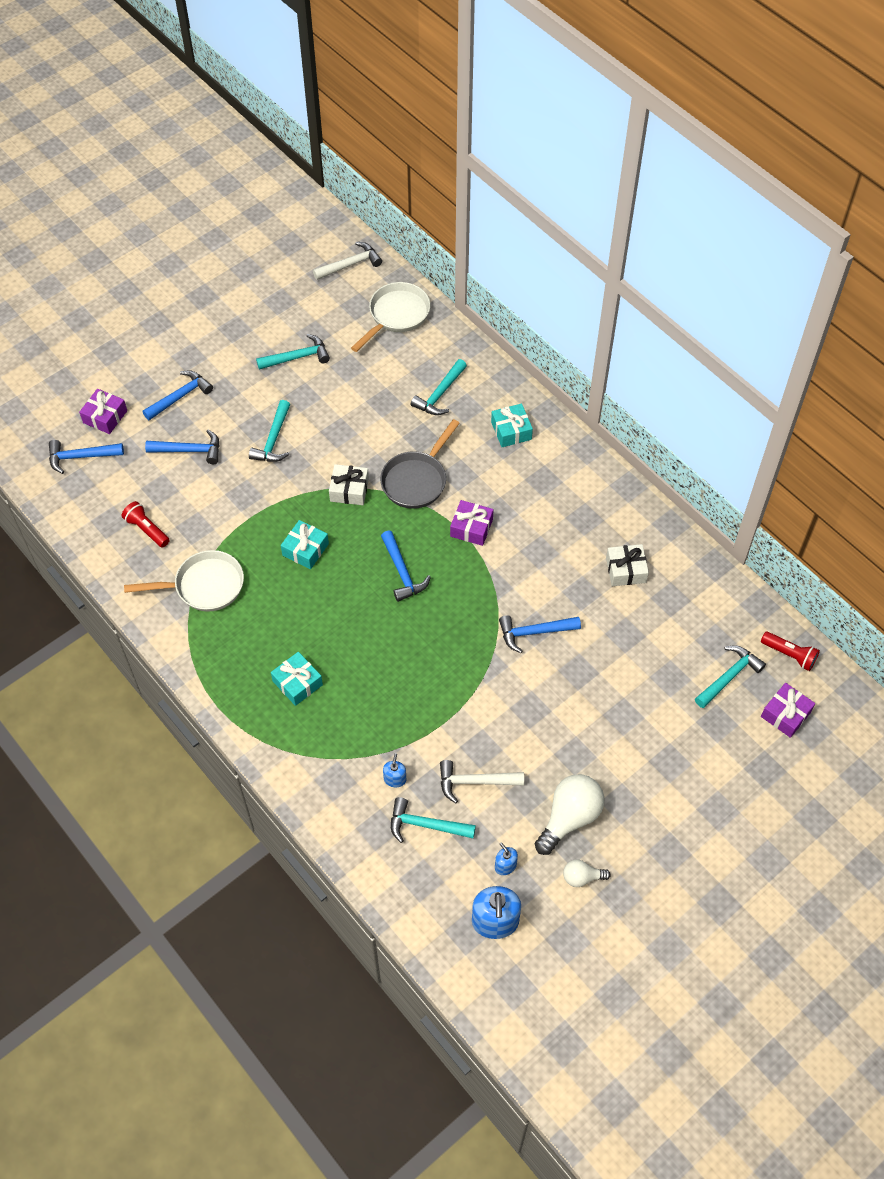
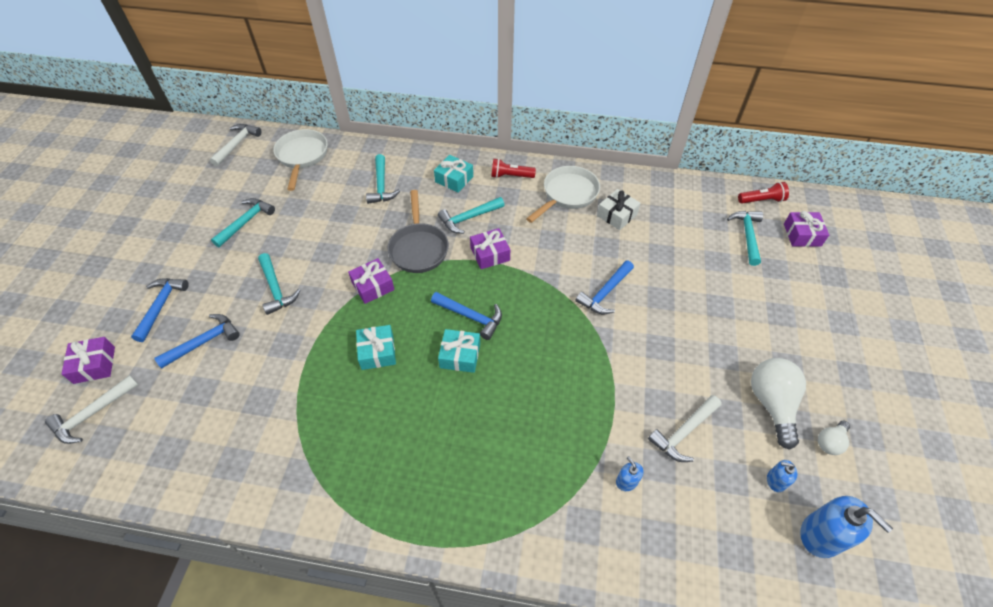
camera: 40 degrees left, 5 degrees down
blue hammer [49,440,124,474] -> white hammer [45,375,139,444]
red flashlight [122,501,170,547] -> red flashlight moved to [491,158,536,178]
white pan [124,550,244,612] -> white pan moved to [526,166,600,223]
turquoise gift [271,652,323,706] -> turquoise gift moved to [438,329,480,373]
white gift [329,464,369,505] -> purple gift [348,258,394,304]
turquoise hammer [391,797,476,843] -> turquoise hammer moved to [438,197,504,234]

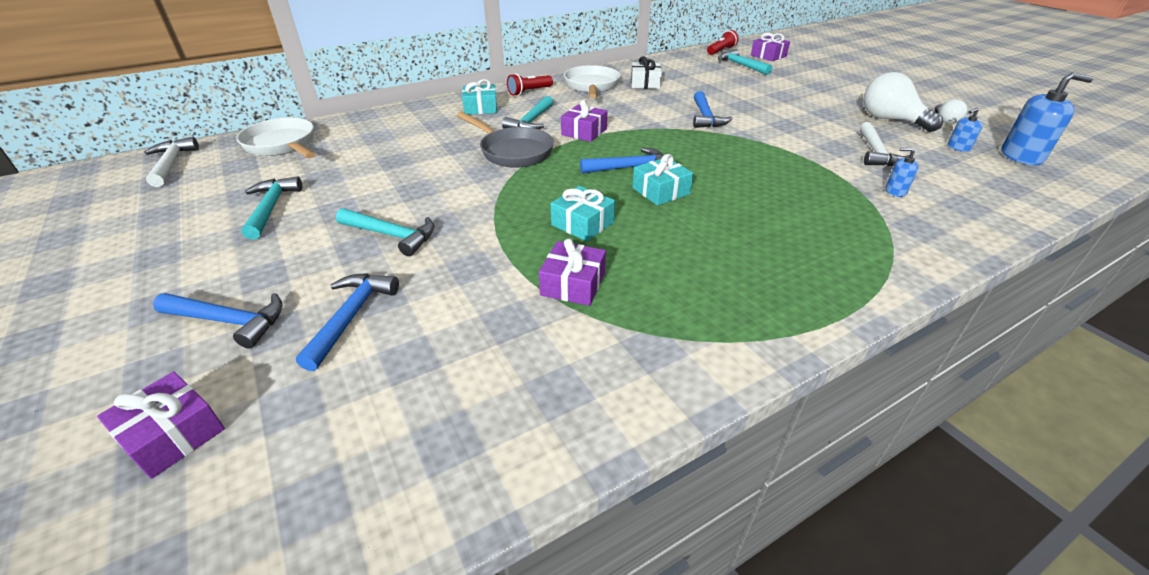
camera: 40 degrees left, 15 degrees down
white hammer [45,375,139,444] -> none
blue hammer [131,278,189,342] -> blue hammer turned 135 degrees clockwise [153,293,283,348]
purple gift [348,258,394,304] -> purple gift moved to [539,239,606,306]
turquoise hammer [366,154,400,204] -> none

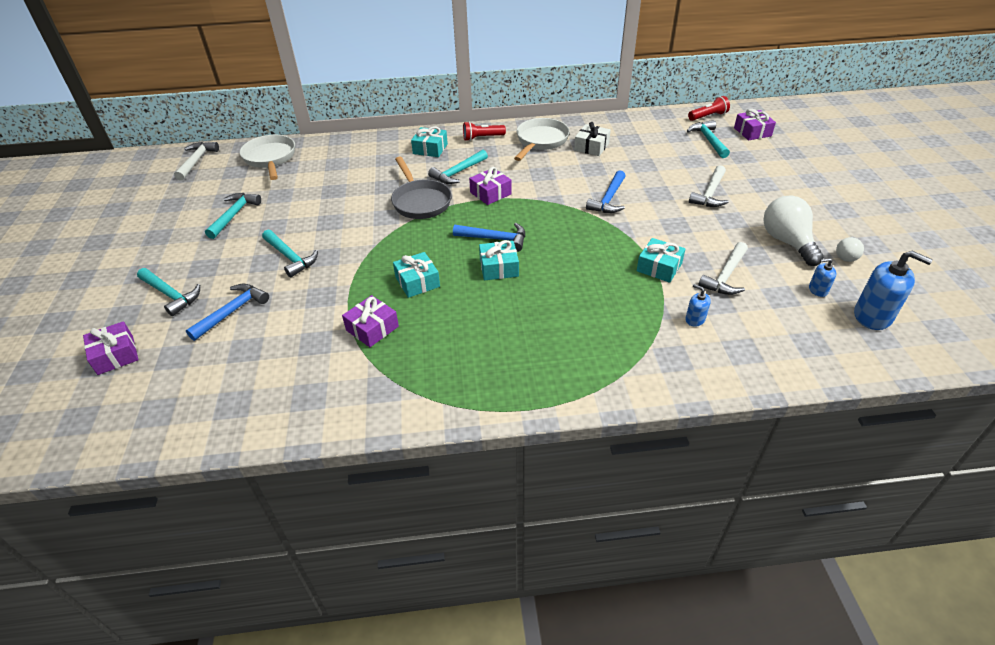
camera: 25 degrees right, 5 degrees up
blue hammer [153,293,283,348] -> turquoise hammer [137,268,200,316]
none -> turquoise gift [637,238,685,283]
none -> white hammer [689,165,728,207]

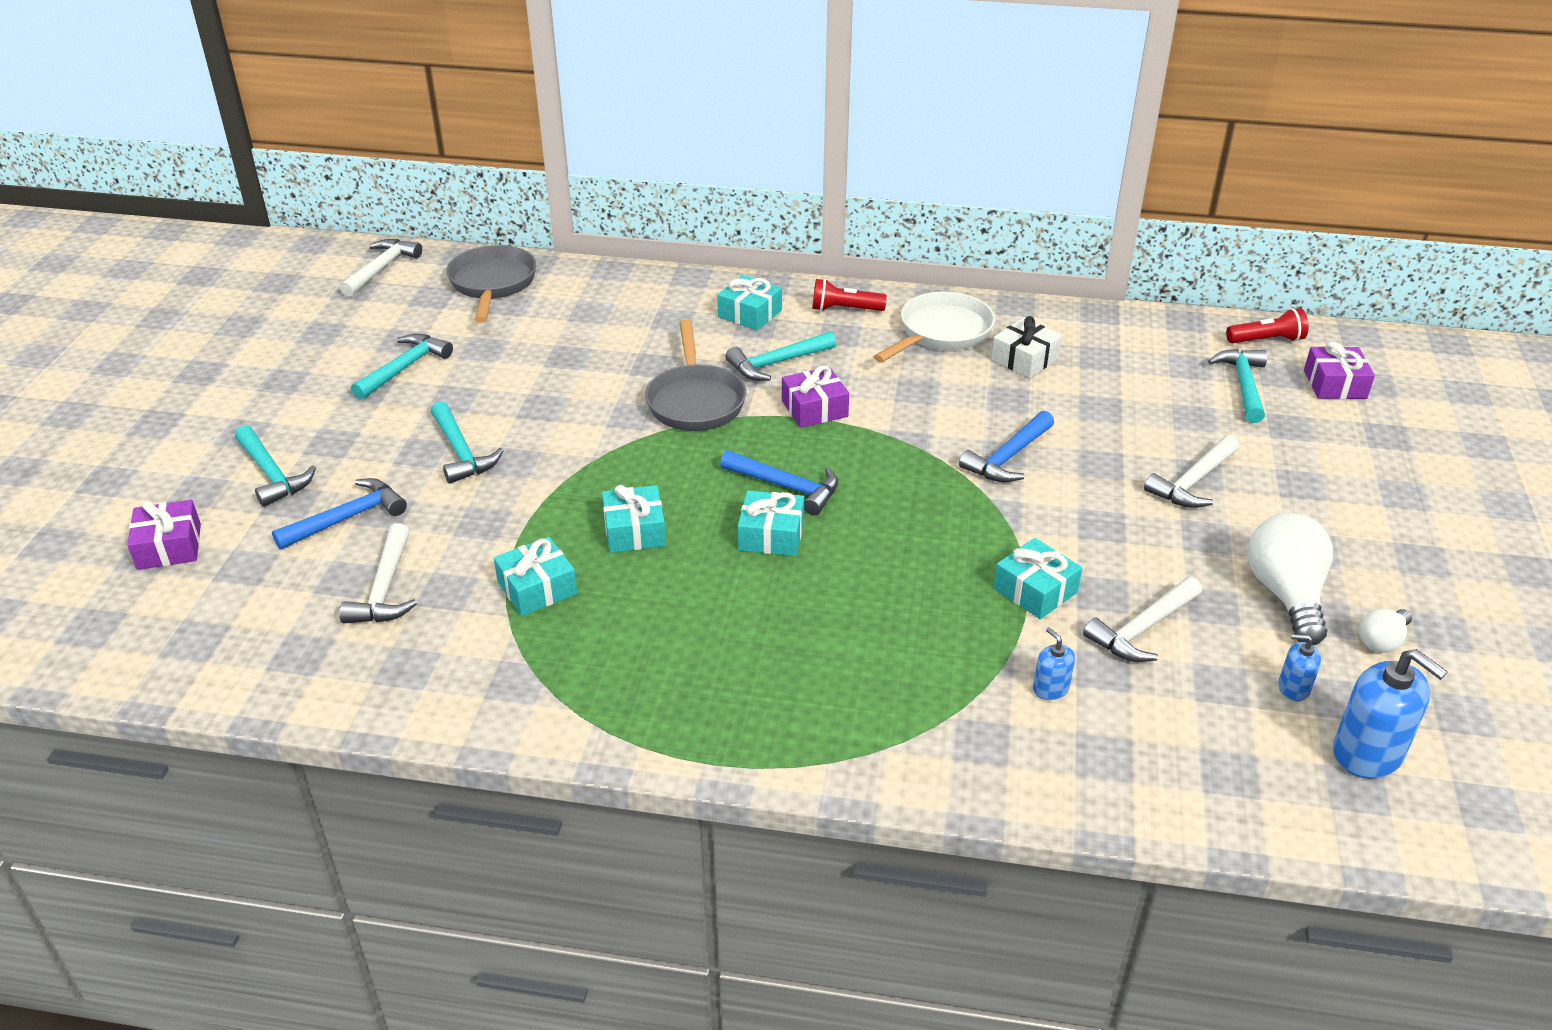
camera: 15 degrees right, 5 degrees down
white pan [240,135,295,180] -> grey pan [446,245,536,323]
purple gift [342,295,399,347] -> turquoise gift [494,537,577,616]
none -> white hammer [339,523,417,624]

